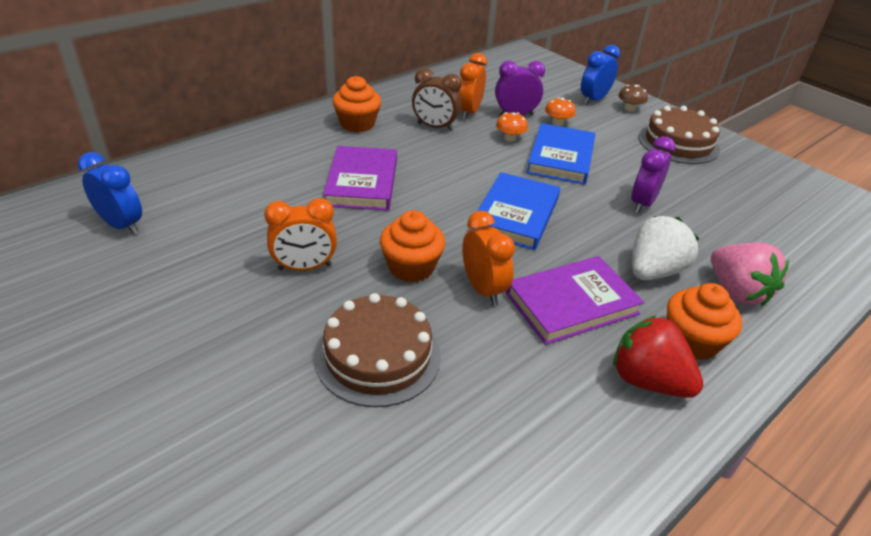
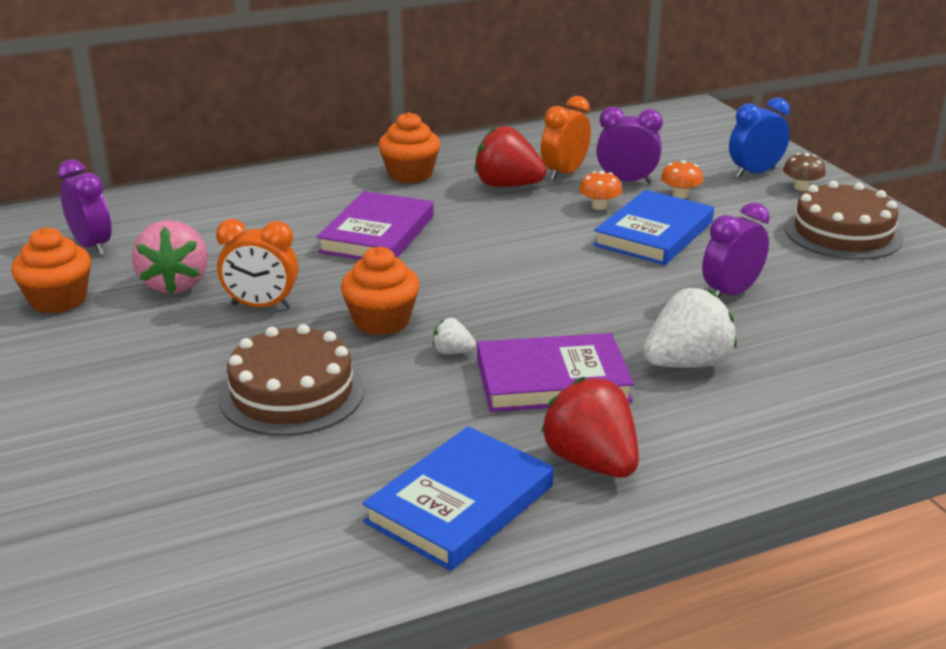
camera: 20 degrees right, 10 degrees down
blue clock [78,152,142,235] -> purple clock [57,159,112,256]
brown clock [412,68,462,131] -> red strawberry [475,126,547,187]
orange clock [462,211,515,305] -> white strawberry [433,318,476,354]
blue book [472,172,560,250] -> blue book moved to [362,426,554,571]
orange cupcake [667,283,742,361] -> orange cupcake moved to [11,227,91,314]
pink strawberry [711,242,789,306] -> pink strawberry moved to [132,220,208,294]

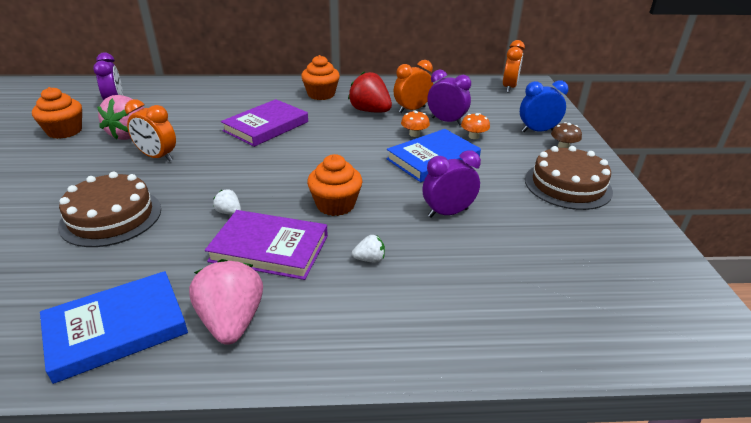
camera: 20 degrees right, 5 degrees up
orange cupcake [341,247,420,335] -> orange cupcake moved to [307,154,362,216]
red strawberry [541,377,639,477] -> pink strawberry [189,259,263,345]
white strawberry [643,288,737,368] -> white strawberry [352,235,385,263], size x0.47
none -> orange clock [503,40,525,93]

